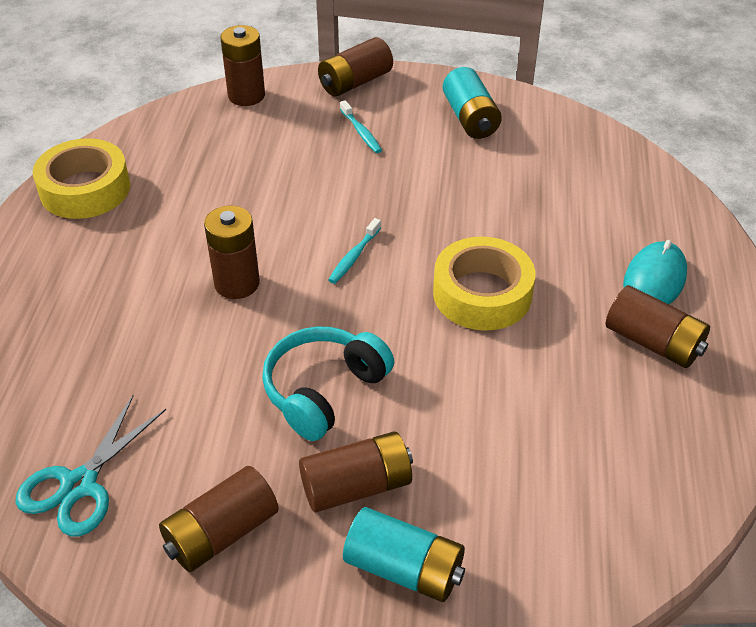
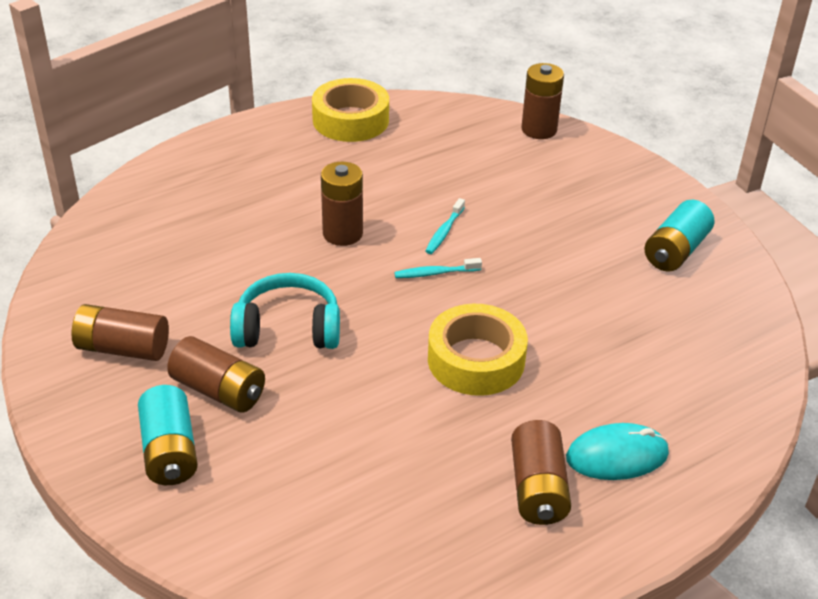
camera: 50 degrees right, 5 degrees down
turquoise scissors [15,395,166,537] -> none
brown battery [318,37,393,96] -> none
turquoise toothbrush [340,100,382,153] -> turquoise toothbrush moved to [425,198,465,254]

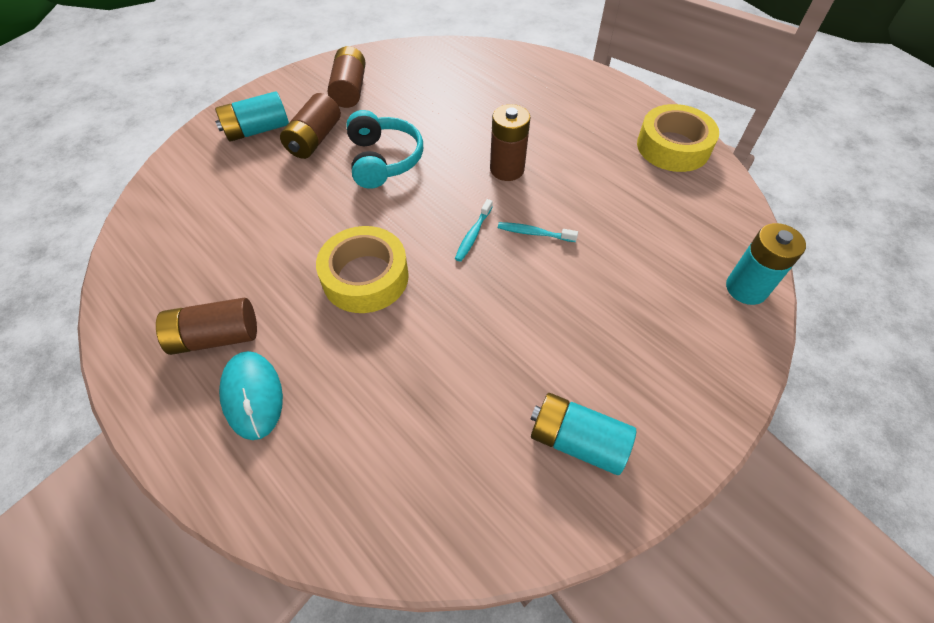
camera: 80 degrees right, 15 degrees up
turquoise toothbrush [394,258,482,278] -> turquoise toothbrush turned 135 degrees counterclockwise [455,199,493,262]
brown battery [521,63,564,139] -> turquoise battery [726,223,806,305]

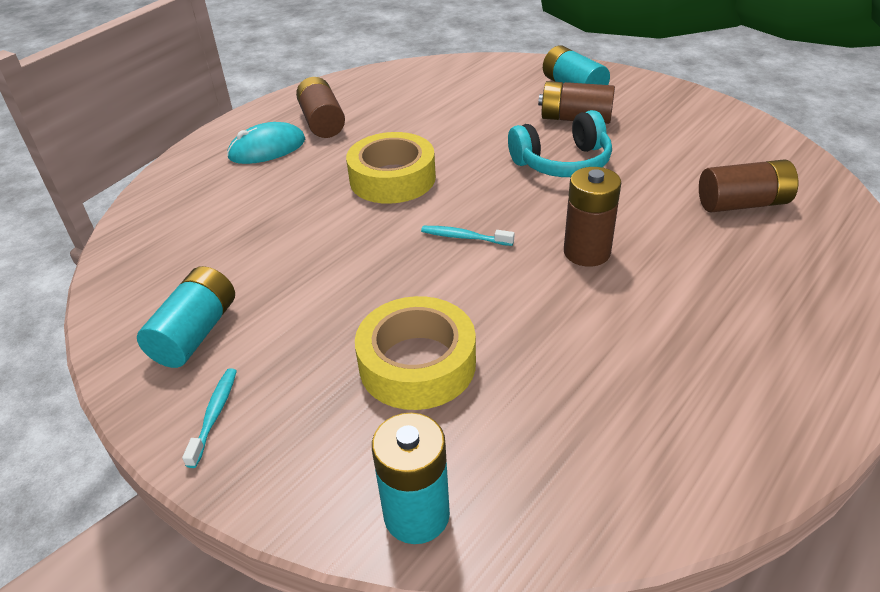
camera: 85 degrees right, 15 degrees down
brown battery [328,46,366,108] -> brown battery moved to [699,160,798,212]
turquoise toothbrush [498,222,578,242] -> turquoise toothbrush moved to [182,368,237,468]
yellow tape [637,104,719,172] -> yellow tape moved to [355,296,476,410]

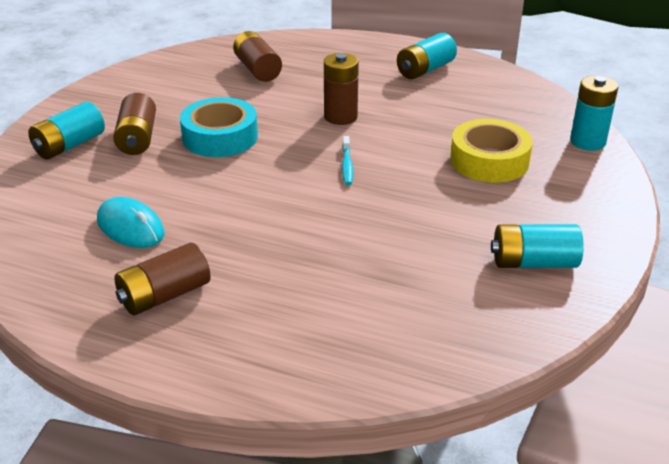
camera: 110 degrees left, 5 degrees down
turquoise toothbrush [182,368,237,468] -> none
turquoise mouse [227,122,305,164] -> turquoise mouse moved to [97,197,164,248]
yellow tape [346,132,436,204] -> none
turquoise headphones [508,110,612,177] -> turquoise tape [180,97,258,157]
none -> turquoise battery [397,33,457,79]

